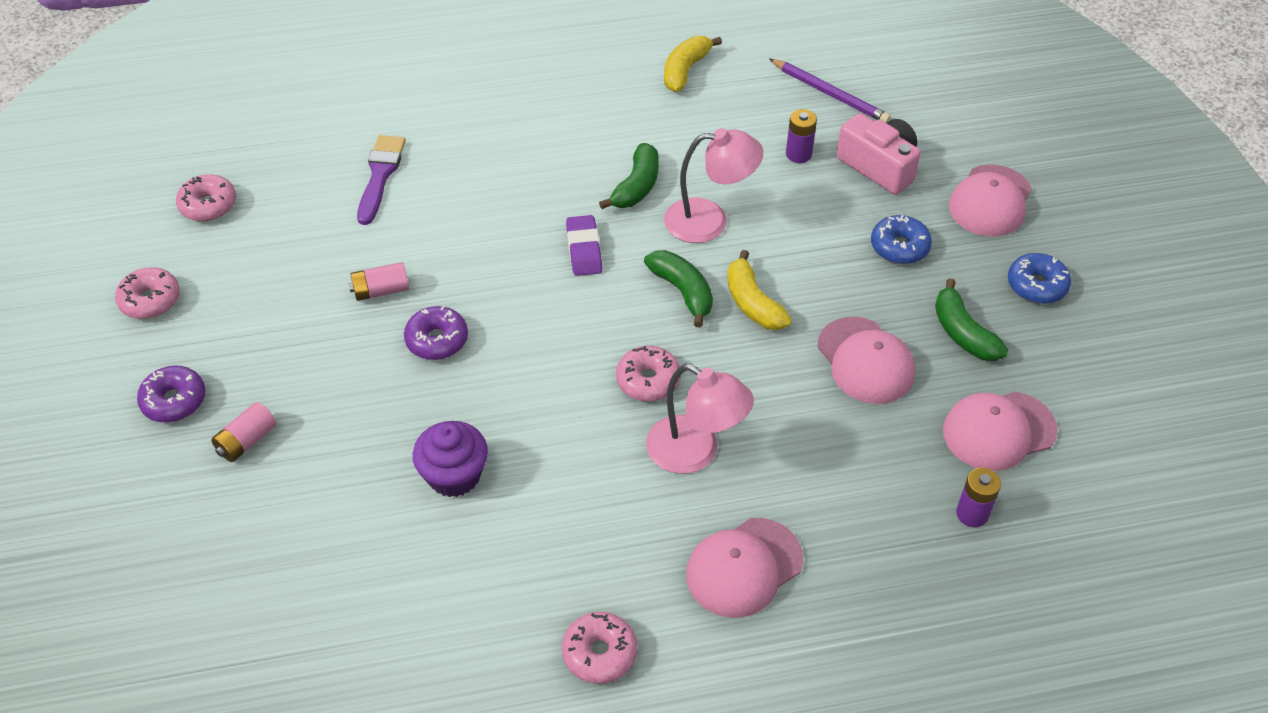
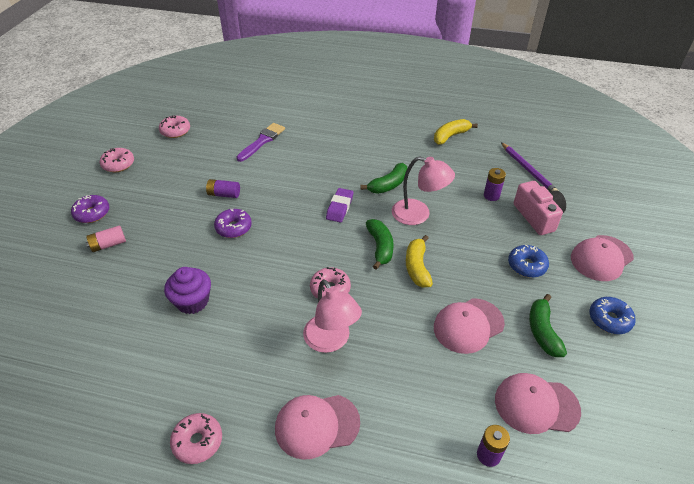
camera: 25 degrees right, 5 degrees down
pink battery [349,262,409,301] -> purple battery [206,179,240,198]
pink cap [817,317,915,404] -> pink cap turned 60 degrees clockwise [434,298,505,354]

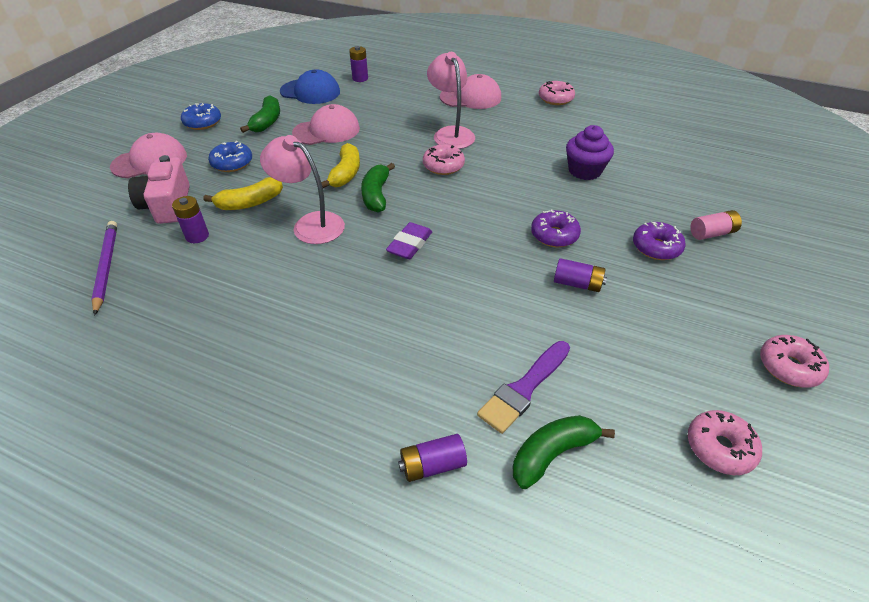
camera: 170 degrees left, 0 degrees up
purple donut [71,195,109,223] -> purple donut moved to [633,222,686,260]
green banana [361,163,407,194] -> green banana moved to [513,415,615,489]
yellow banana [434,119,478,145] -> yellow banana moved to [204,177,283,210]
pink cap [495,373,581,434] -> blue cap [280,69,340,104]
none -> purple battery [398,434,467,482]

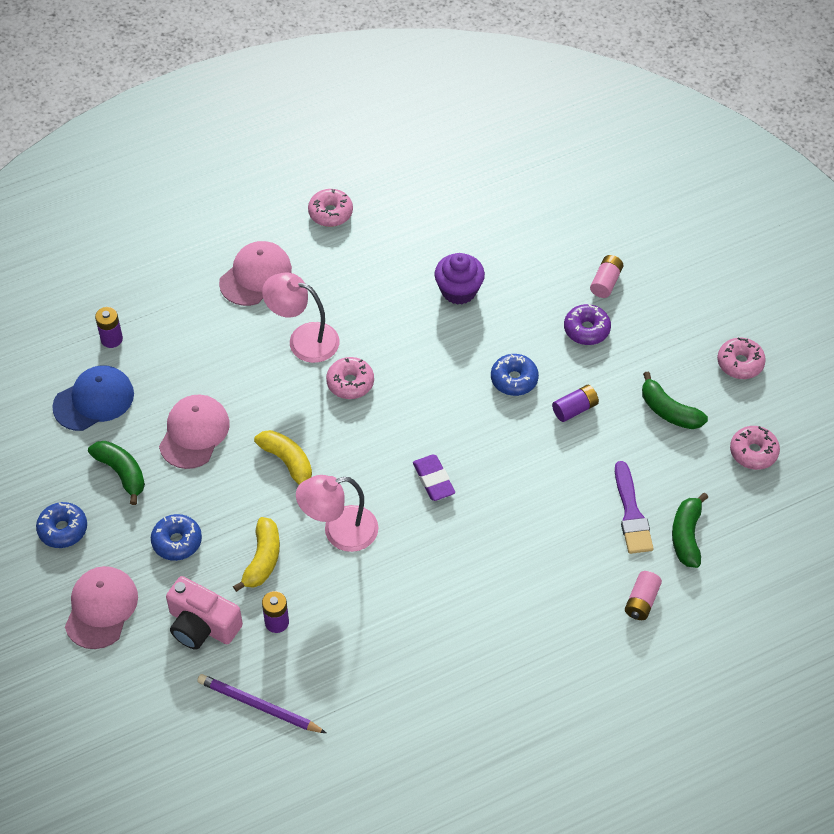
camera: 50 degrees left, 10 degrees up
green banana [361,163,395,213] -> green banana moved to [642,372,708,429]
purple battery [398,434,467,482] -> pink battery [625,571,662,620]
purple donut [531,209,581,247] -> blue donut [491,354,539,396]

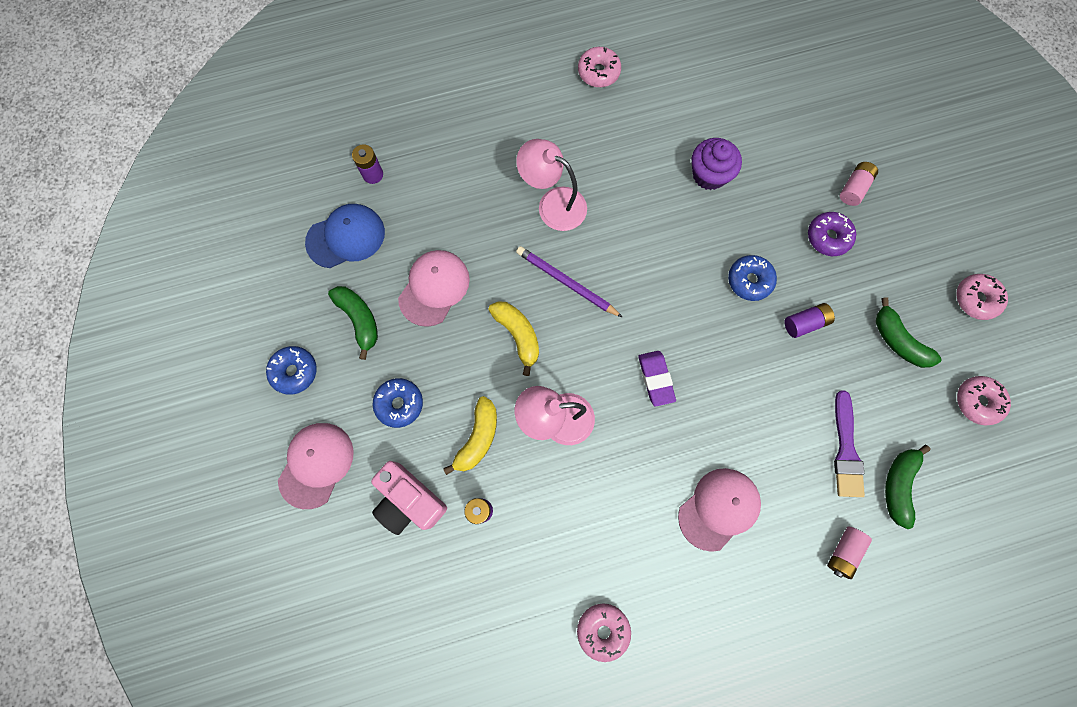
camera: 10 degrees right, 20 degrees up
purple pencil [197,674,326,733] -> purple pencil moved to [516,246,622,317]
pink cap [219,241,292,306] -> pink cap moved to [678,468,761,552]
pink donut [326,357,374,399] -> pink donut moved to [577,603,631,662]

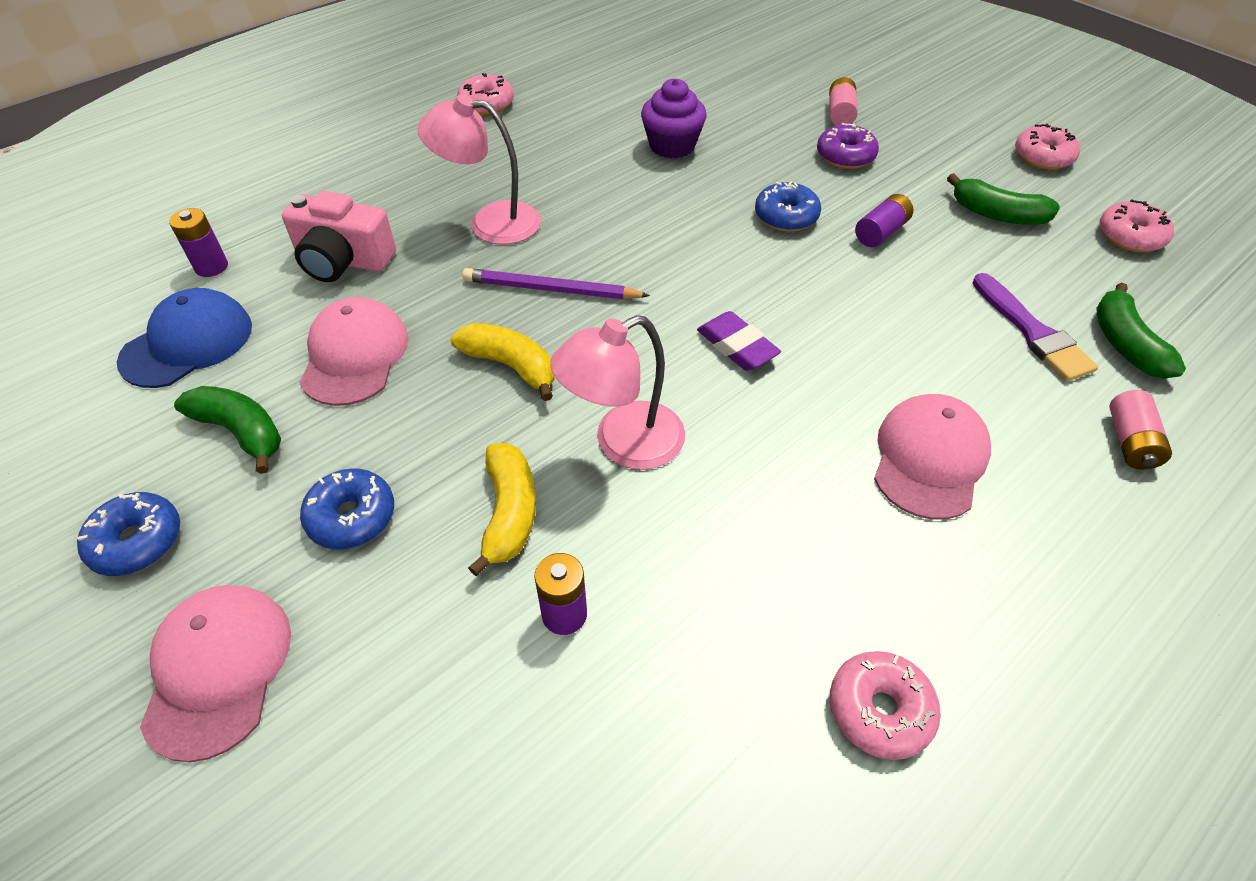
camera: 25 degrees left, 25 degrees down
pink camera [371,461,447,535] -> pink camera moved to [282,191,396,282]

